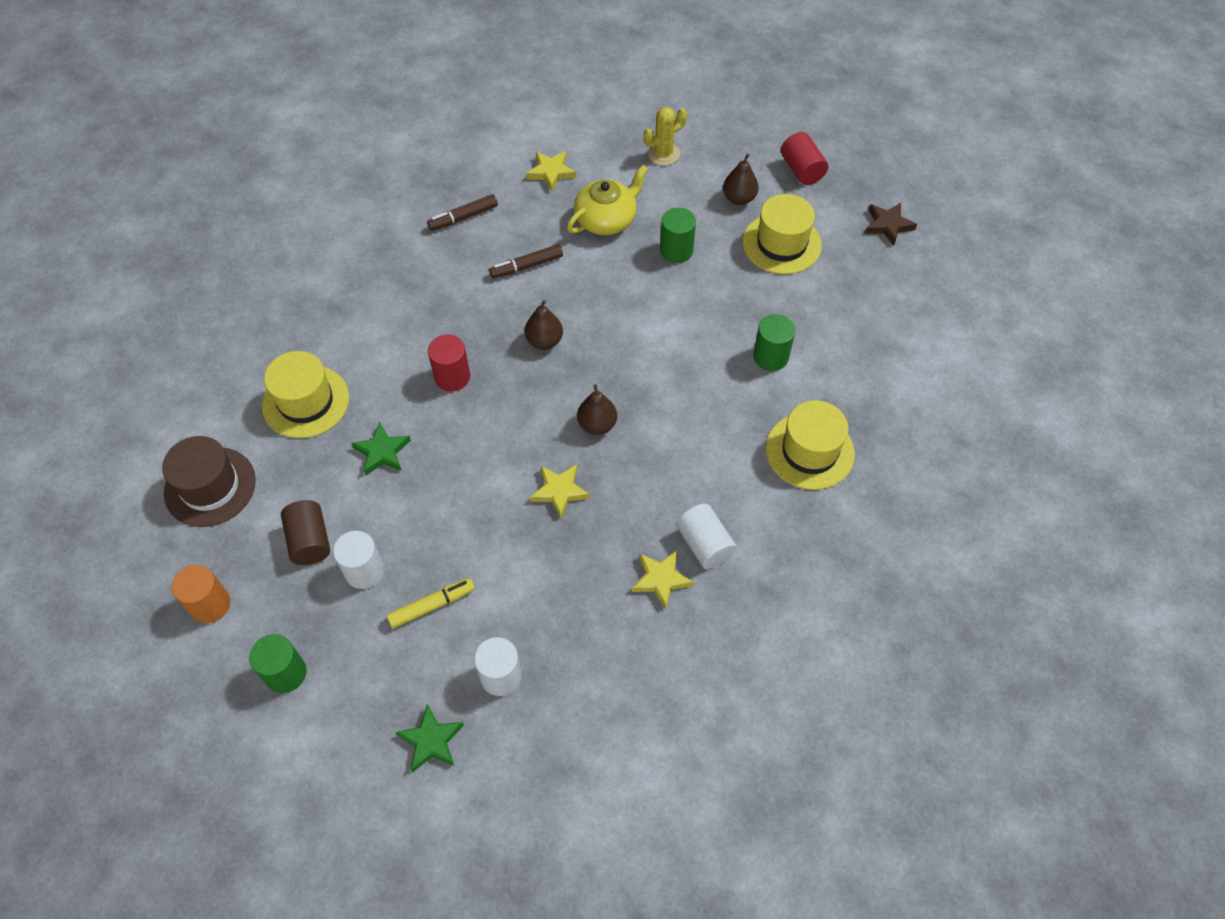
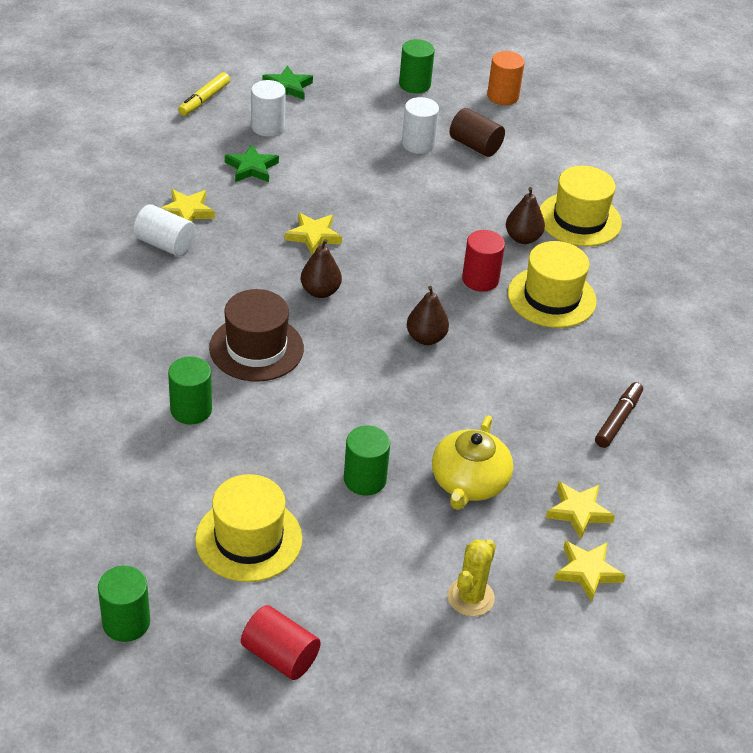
camera: 145 degrees right, 15 degrees down
brown hat [162,436,256,527] -> brown hat moved to [209,289,304,382]
green star [351,422,411,476] -> green star moved to [225,144,279,182]
yellow marker [386,578,475,629] -> yellow marker moved to [178,72,230,116]
brown marker [489,244,563,279] -> none
brown pear [723,154,758,205] -> brown pear moved to [506,187,545,244]
yellow hat [766,400,855,490] -> yellow hat moved to [508,241,597,328]
brown star [865,203,917,246] -> green cylinder [98,566,150,642]
none -> yellow star [554,541,626,602]

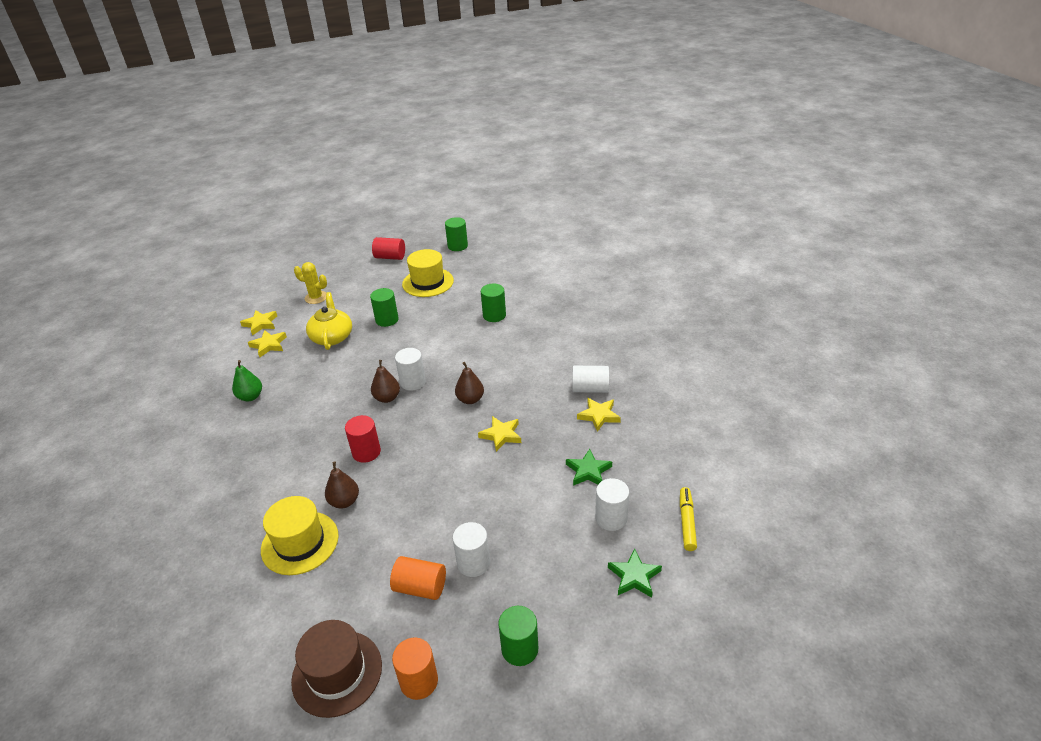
camera: 160 degrees right, 5 degrees down
brown hat [209,289,304,382] -> brown hat moved to [291,620,382,718]
yellow cactus [447,539,496,616] -> yellow cactus turned 75 degrees counterclockwise [294,262,327,304]
brown cylinder [450,108,505,157] -> orange cylinder [390,556,446,600]
yellow hat [508,241,597,328] -> none
brown marker [595,382,643,448] -> green pear [232,360,262,401]
none -> white cylinder [395,348,426,391]

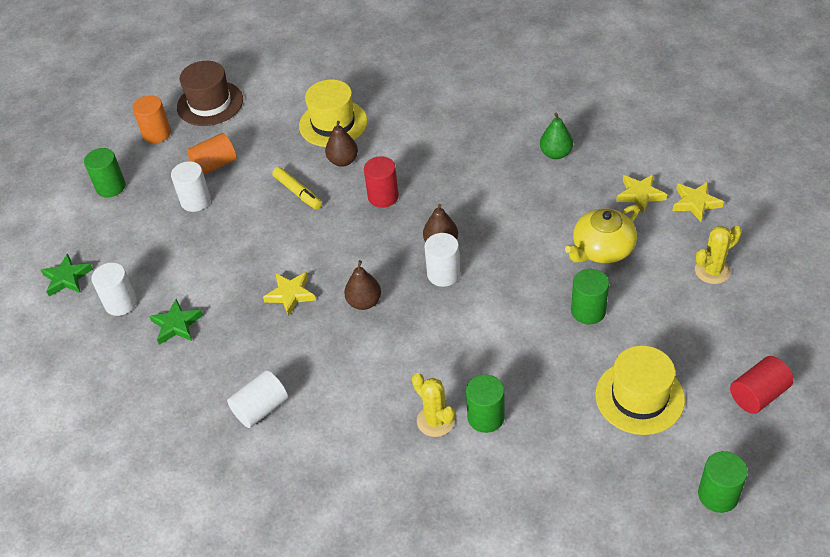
camera: 135 degrees right, 10 degrees up
yellow teapot [306,292,352,350] -> yellow teapot turned 105 degrees clockwise [565,205,639,263]
yellow star [577,398,621,432] -> none
yellow marker [680,487,697,551] -> yellow marker moved to [272,167,322,209]
none -> yellow cactus [412,373,455,437]

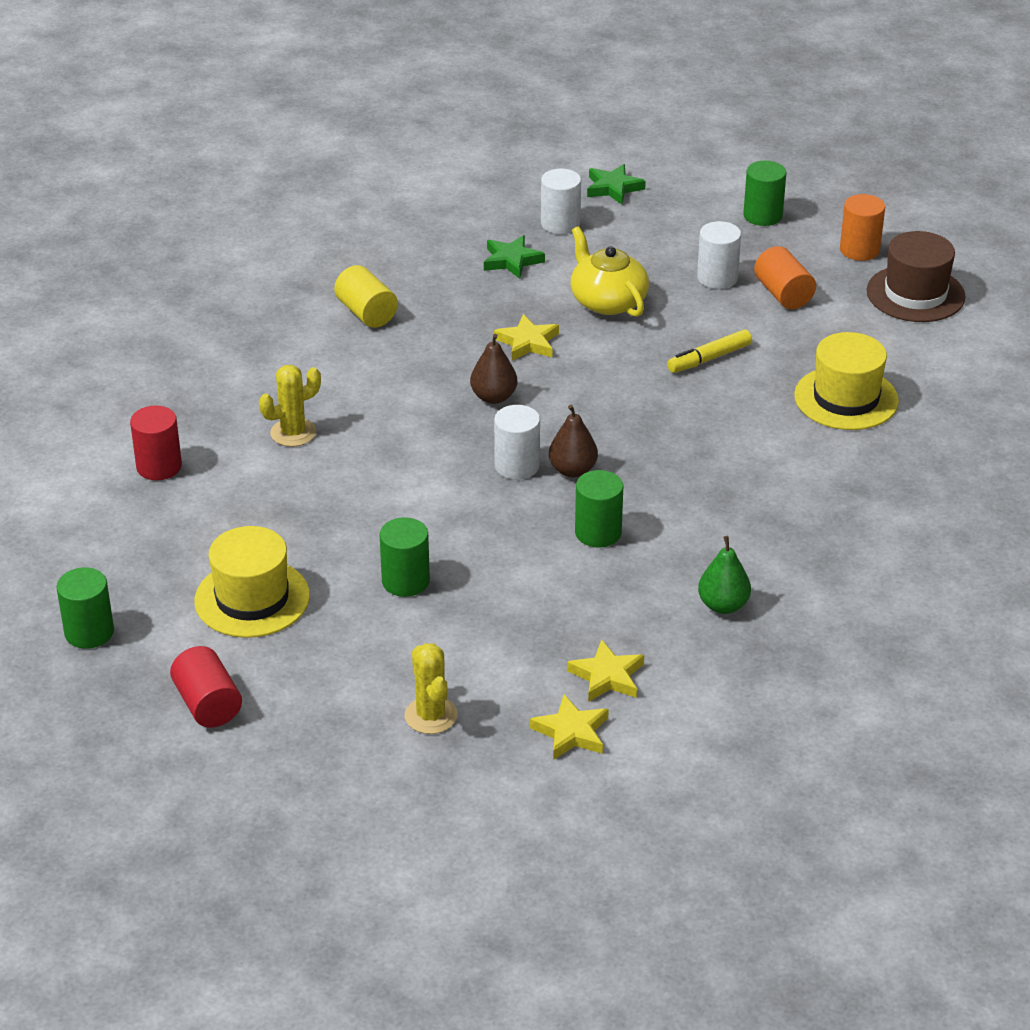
camera: 95 degrees right, 10 degrees down
white cylinder [227,370,288,428] -> yellow cylinder [334,265,398,328]
brown pear [325,121,358,167] -> none
red cylinder [364,156,399,208] -> red cylinder moved to [130,405,182,480]
green cylinder [466,374,505,433] -> green cylinder moved to [575,470,623,547]
yellow teapot [565,205,639,263] -> yellow teapot moved to [571,227,649,317]

